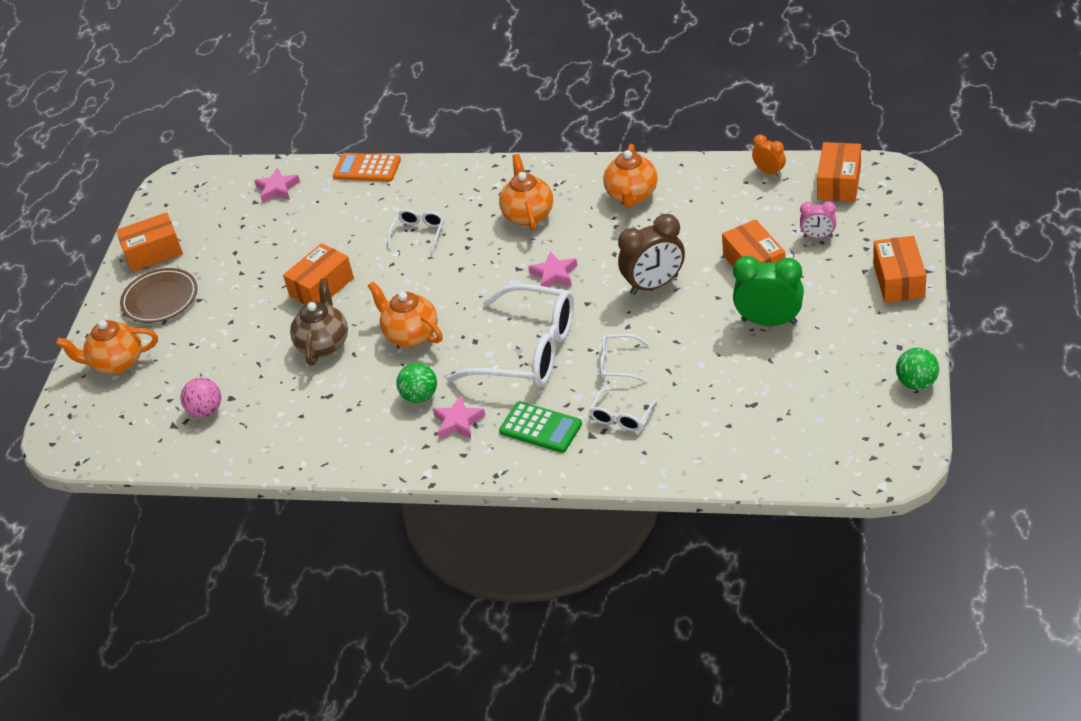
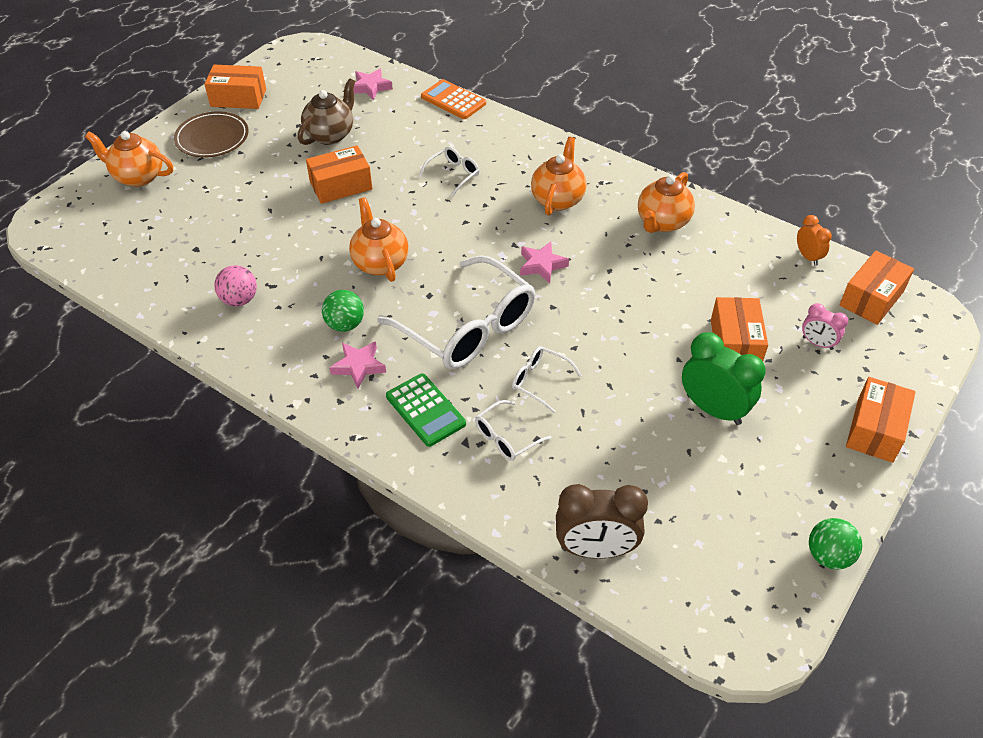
camera: 20 degrees right, 5 degrees up
pink ball [181,378,221,417] -> pink ball moved to [214,265,257,306]
brown teapot [290,279,348,365] -> brown teapot moved to [298,78,355,145]
brown clock [618,214,685,295] -> brown clock moved to [556,484,648,559]

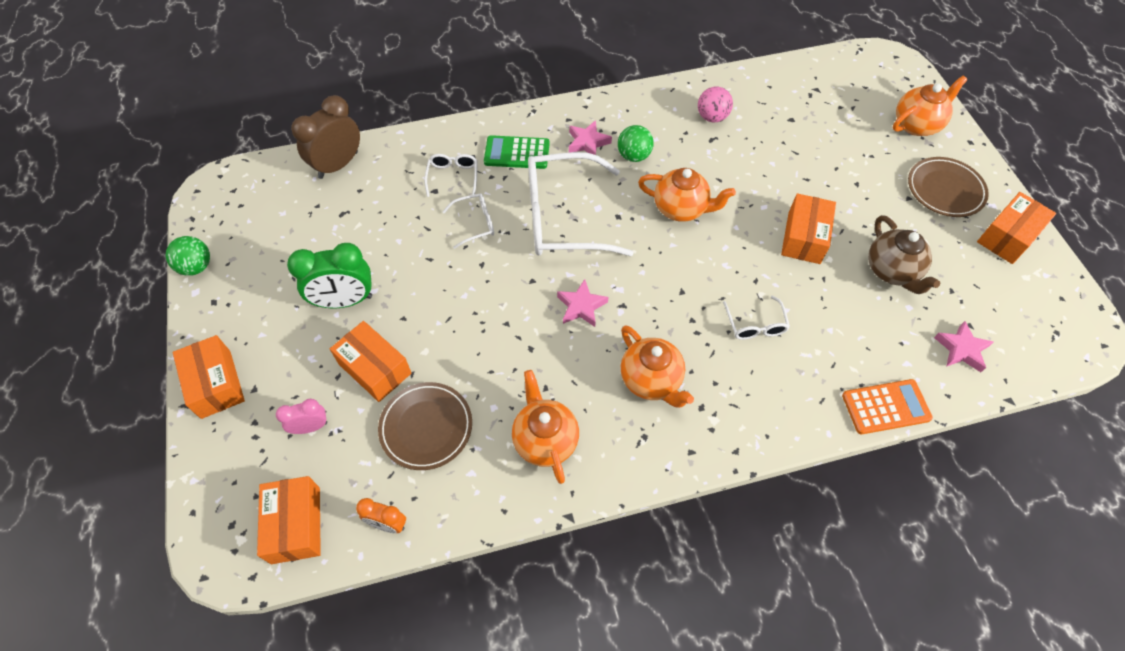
camera: 130 degrees right, 10 degrees up
none -> brown plate [378,382,472,470]

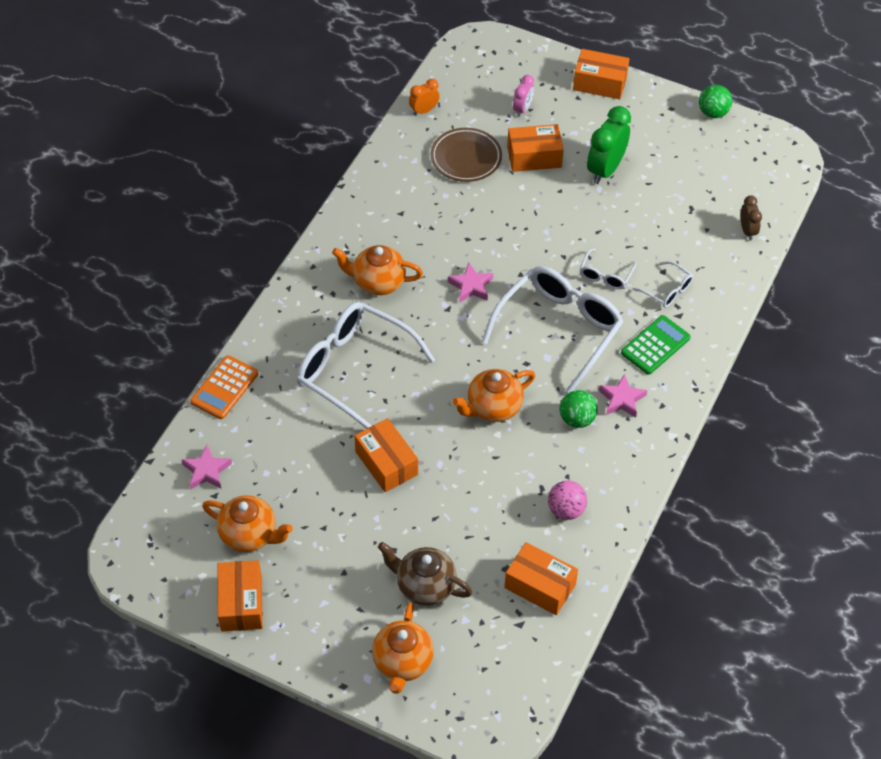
camera: 130 degrees right, 5 degrees down
orange box [257,476,321,564] -> orange box moved to [504,542,578,615]
brown clock [291,95,360,179] -> brown clock [741,195,762,240], size x0.55
orange teapot [512,370,579,484] -> orange teapot moved to [202,495,293,552]
white glasses [723,296,790,340] -> white glasses [297,302,435,429], size x2.24
brown teapot [868,215,940,294] -> brown teapot moved to [378,542,472,606]
brown plate [908,157,989,217] -> none

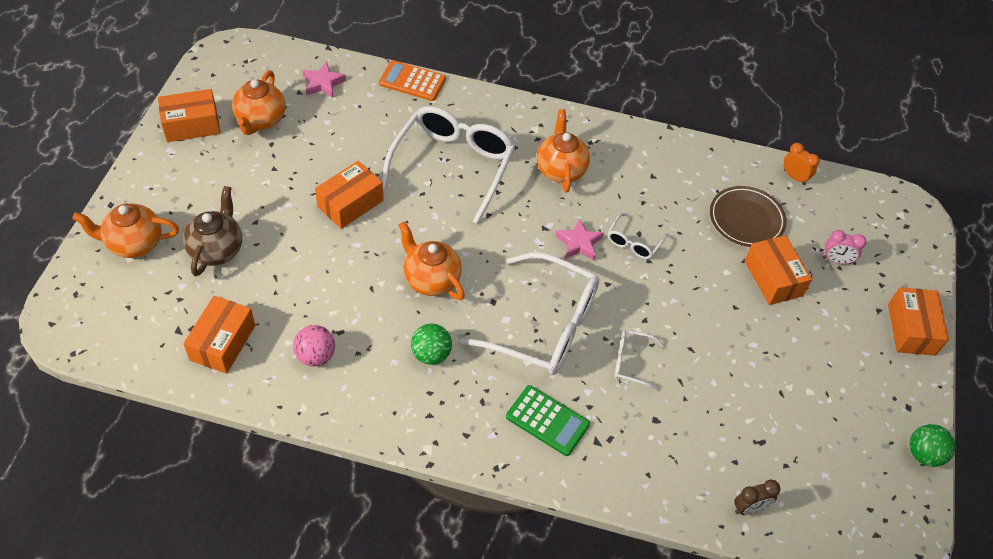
camera: 75 degrees right, 0 degrees up
green clock [587,106,631,184] -> none
pink star [599,374,647,418] -> none
white glasses [633,261,693,307] -> white glasses moved to [608,213,667,259]

